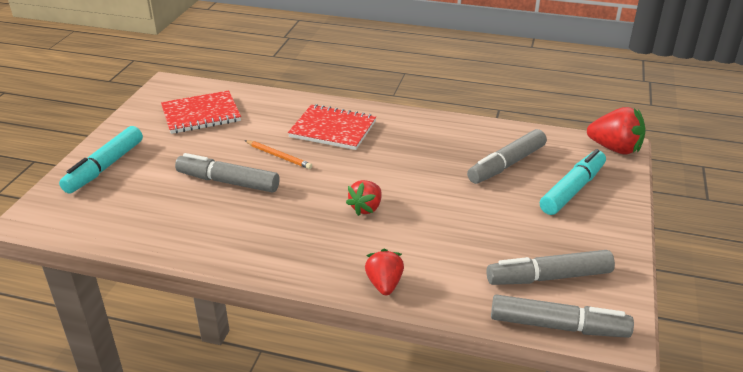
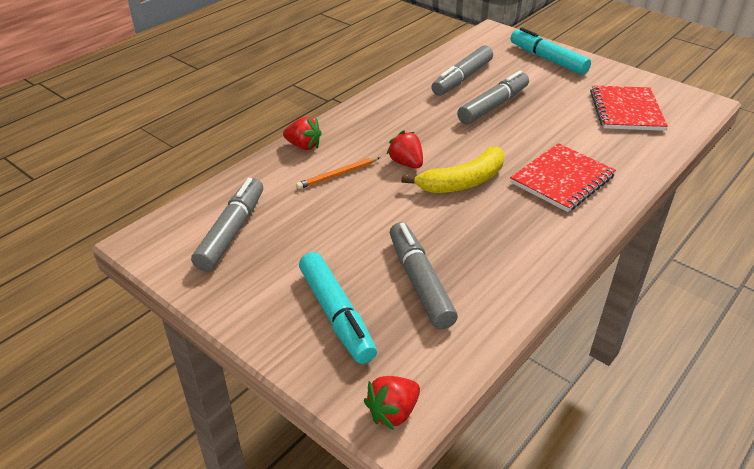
camera: 115 degrees right, 5 degrees up
orange pencil [244,140,312,169] -> orange pencil moved to [296,157,380,189]
grey marker [491,294,634,338] -> grey marker moved to [431,45,493,96]
red strawberry [587,107,646,154] -> red strawberry [364,376,420,430], size x0.66
none -> yellow banana [401,147,504,193]

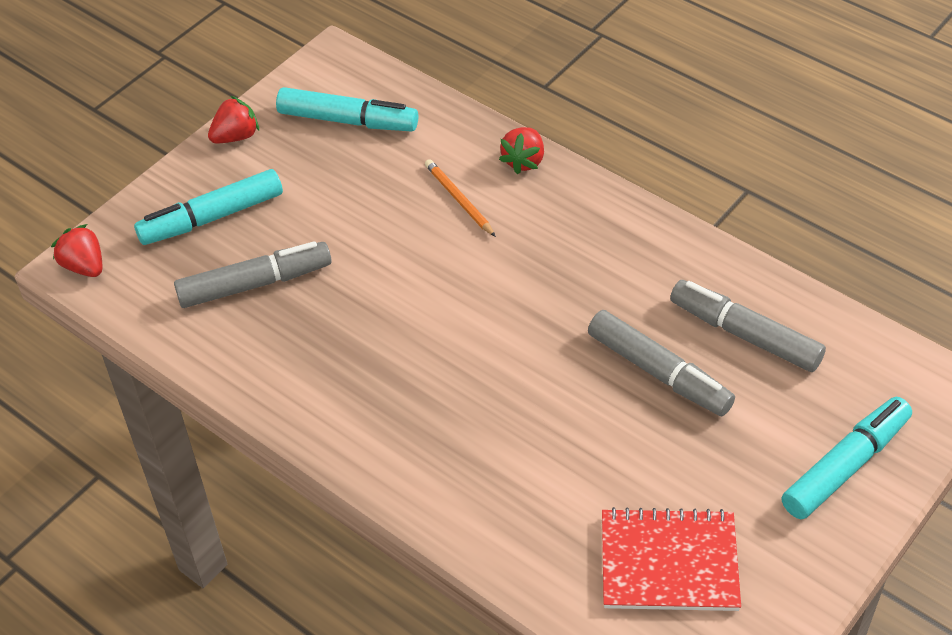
camera: 90 degrees right, 10 degrees up
grey marker [191,178,263,271] -> turquoise marker [276,87,418,132]
red strawberry [387,131,423,168] -> red strawberry moved to [208,96,259,144]
yellow banana [401,147,504,193] -> none
red notebook [510,143,616,212] -> none

